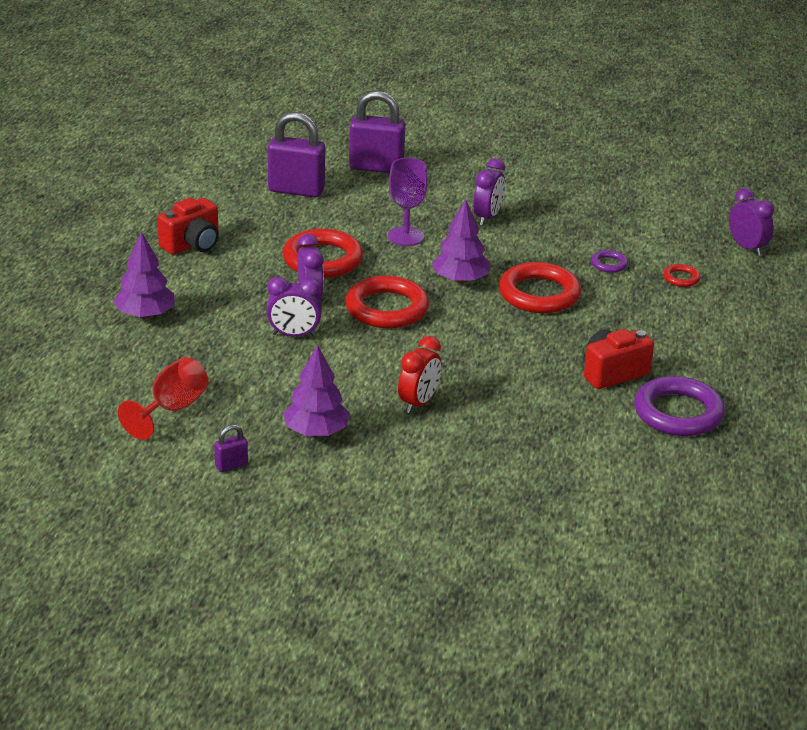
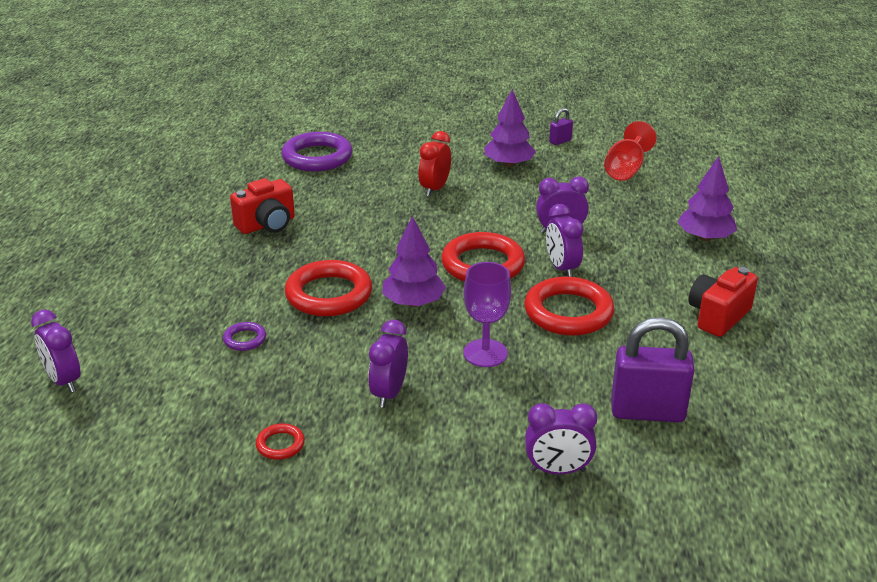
camera: 175 degrees right, 0 degrees up
purple padlock [349,91,405,173] -> purple clock [525,403,597,474]
purple ring [634,376,725,436] -> purple ring moved to [281,132,353,172]
red ring [663,264,701,287] -> red ring moved to [256,423,305,460]

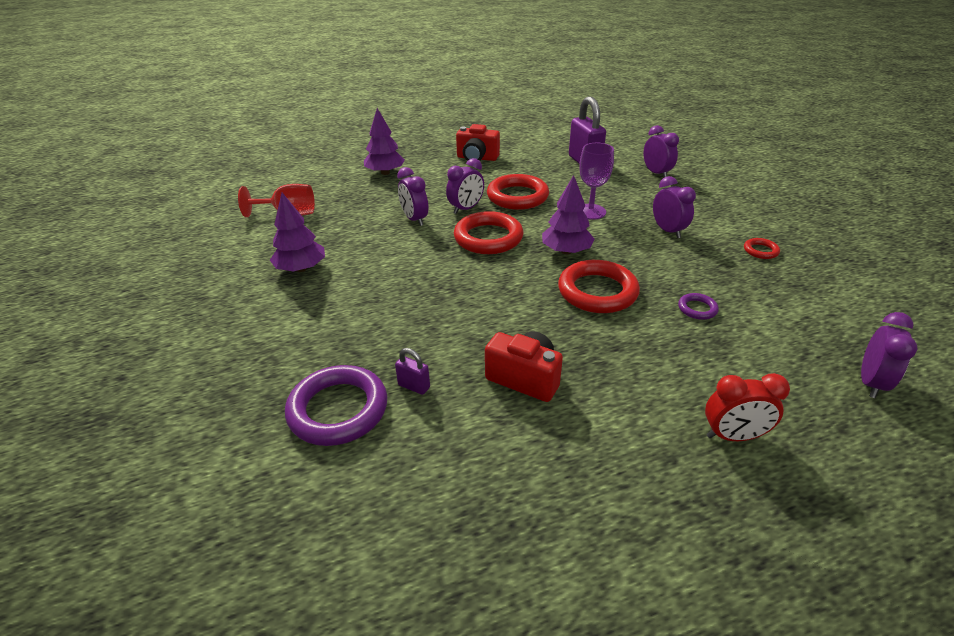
camera: 115 degrees left, 5 degrees up
purple clock [368,320,408,408] -> purple clock turned 105 degrees counterclockwise [653,176,696,238]
red clock [419,131,451,197] -> red clock moved to [705,373,790,441]
purple padlock [549,108,573,145] -> purple padlock moved to [395,348,430,395]

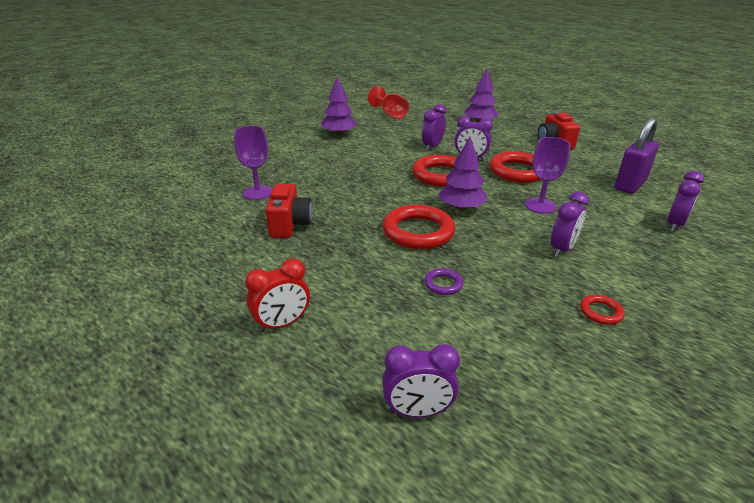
camera: 60 degrees right, 5 degrees down
purple ring [285,365,387,446] -> none
purple padlock [395,348,430,395] -> purple goblet [234,126,272,200]
red clock [705,373,790,441] -> red clock turned 90 degrees counterclockwise [245,259,310,332]

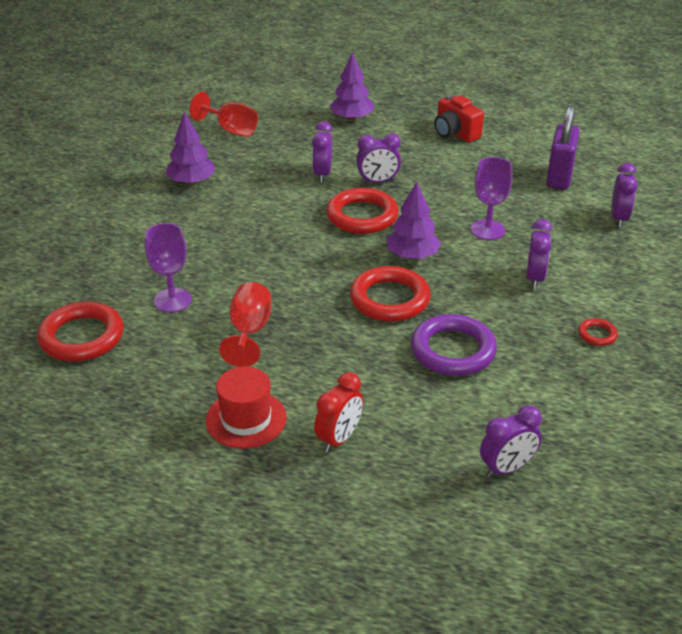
camera: 25 degrees left, 5 degrees up
red camera [266,184,312,238] -> red goblet [219,282,271,367]
purple ring [424,268,463,295] -> purple ring [411,314,497,376], size x2.17
red ring [489,151,541,183] -> red ring moved to [37,301,123,362]
none -> red hat [206,366,287,449]

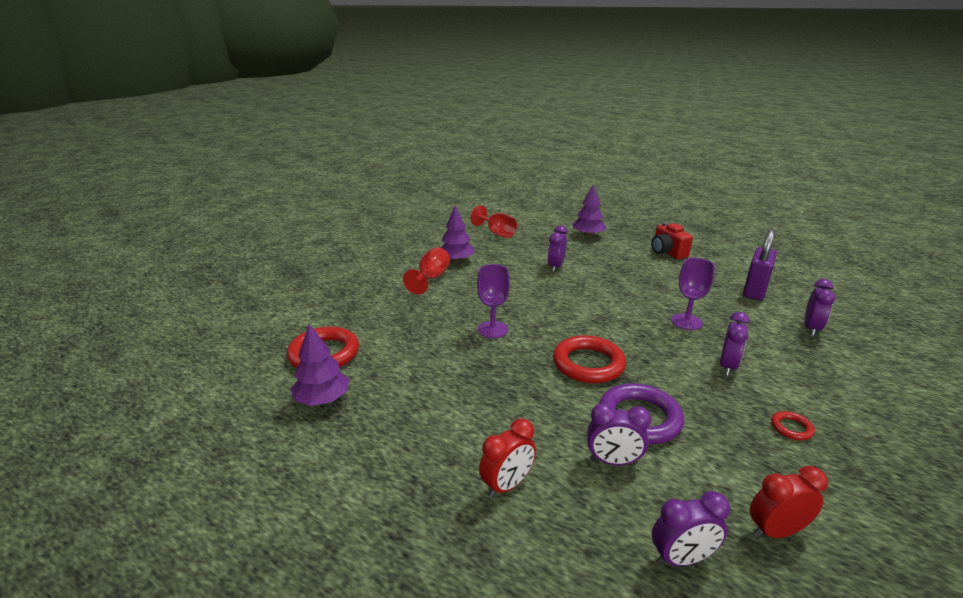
camera: 15 degrees right, 10 degrees down
purple goblet [145,223,192,313] -> purple goblet moved to [477,264,510,338]
red hat [206,366,287,449] -> none
red goblet [219,282,271,367] -> red goblet moved to [403,247,450,294]
red ring [326,188,399,234] -> none
purple clock [356,133,401,183] -> purple clock moved to [587,403,651,465]
purple tree [387,182,441,259] -> purple tree moved to [291,324,349,406]
none -> red clock [750,466,828,538]

